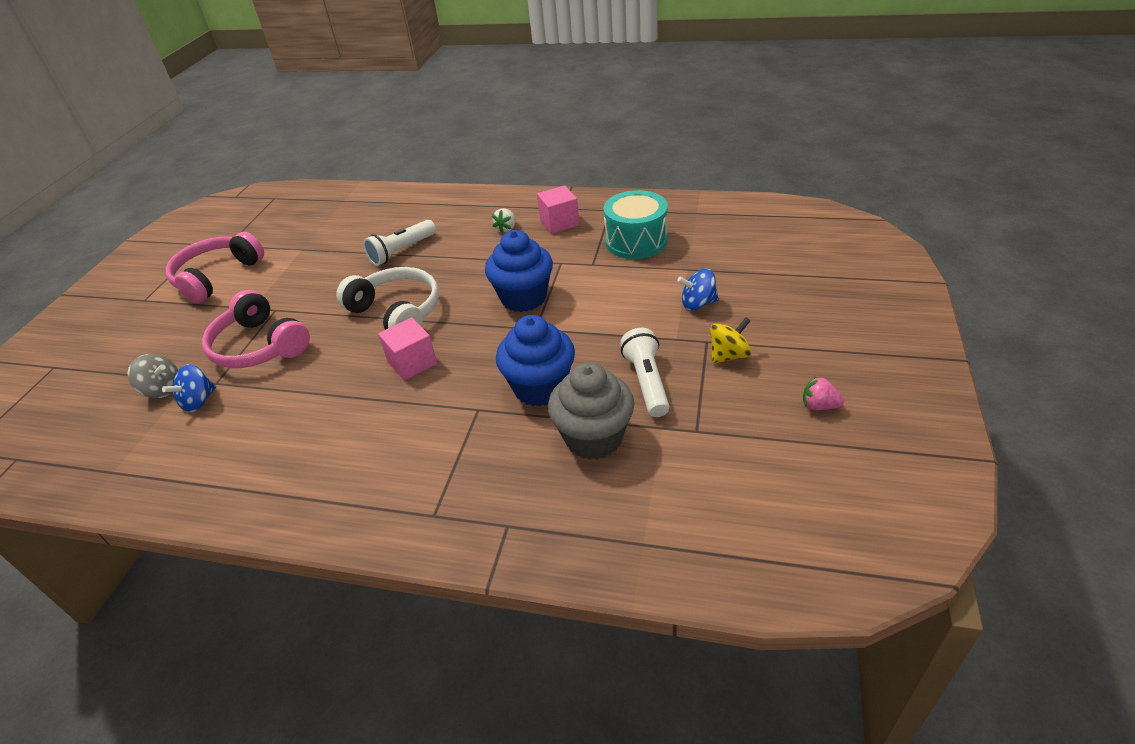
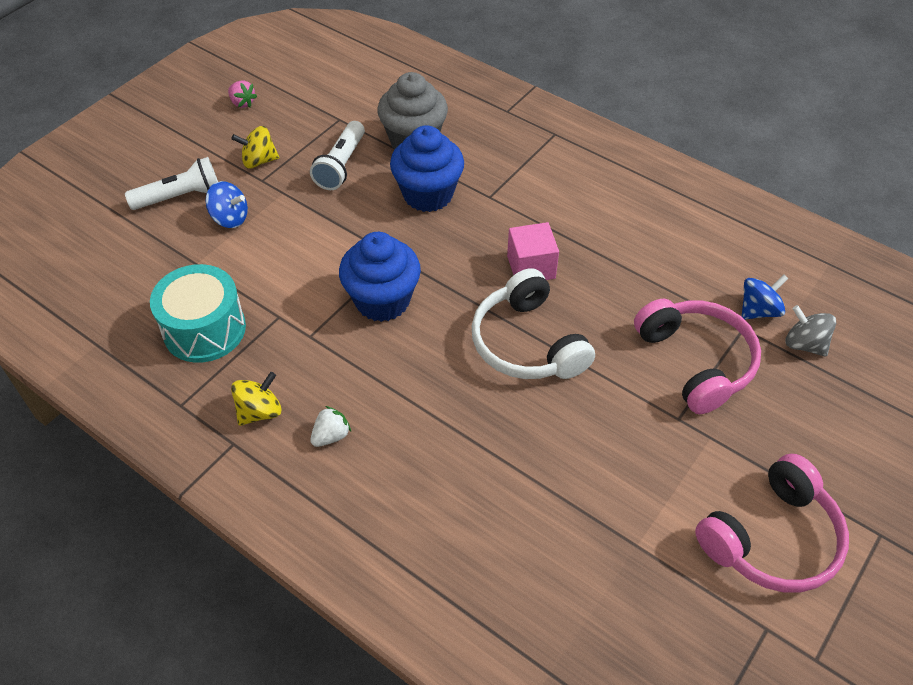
camera: 160 degrees left, 10 degrees up
white flashlight [363,220,436,266] -> white flashlight moved to [125,157,218,210]
pink cube [537,185,579,234] -> yellow spinning top [231,372,281,426]

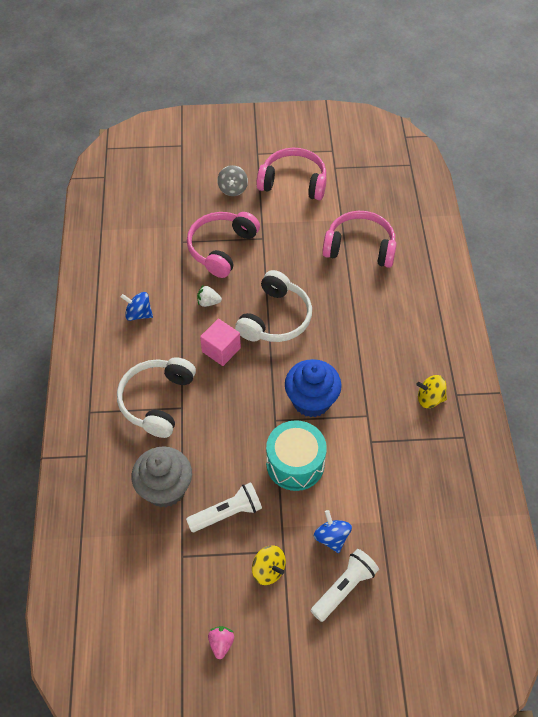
camera: 130 degrees left, 5 degrees up
white flashlight [125,157,218,210] -> white flashlight turned 105 degrees clockwise [311,549,379,622]
turquoise drum [150,264,246,363] -> turquoise drum moved to [266,420,327,491]
white strawberry [310,406,351,447] -> white strawberry moved to [197,286,222,307]
blue cupcake [390,125,464,212] -> none
blue spinning top [741,275,789,320] -> blue spinning top moved to [121,292,153,321]
grey spinning top [785,305,836,357] -> grey spinning top moved to [217,165,248,196]
none -> white headphones [117,357,196,438]
none -> pink headphones [322,211,397,268]

